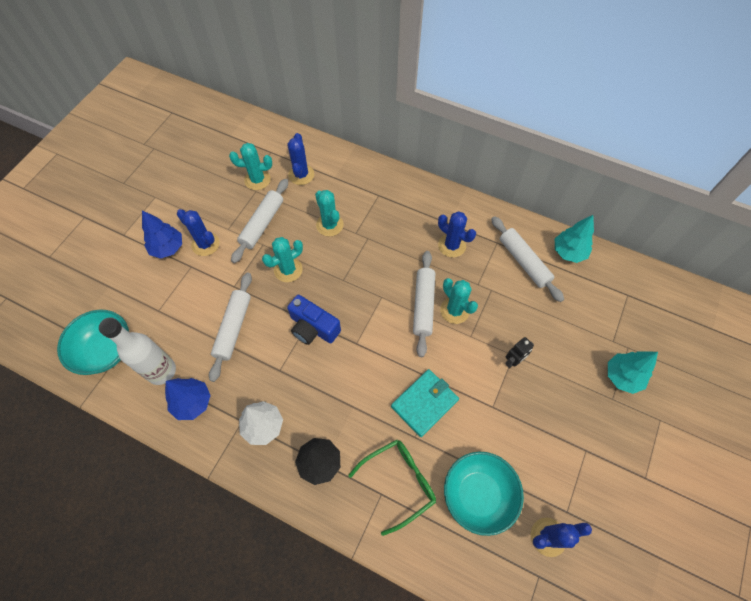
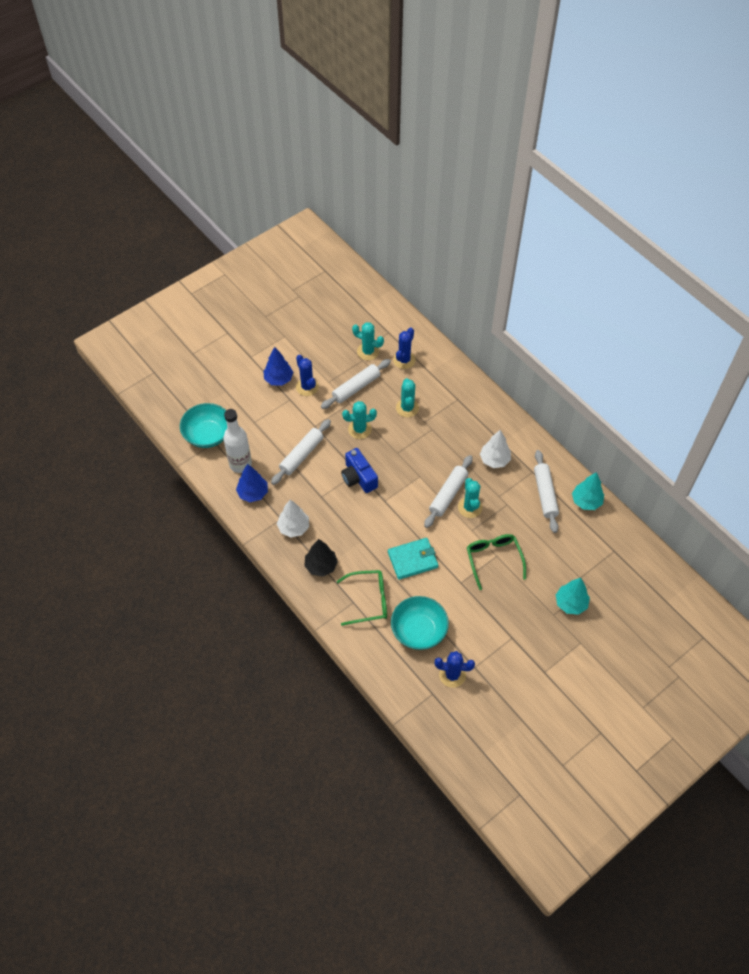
camera: 25 degrees right, 5 degrees down
blue cactus [438,211,476,258] -> white tree [480,430,511,468]
black robot [505,337,534,368] -> green glasses [467,534,526,590]

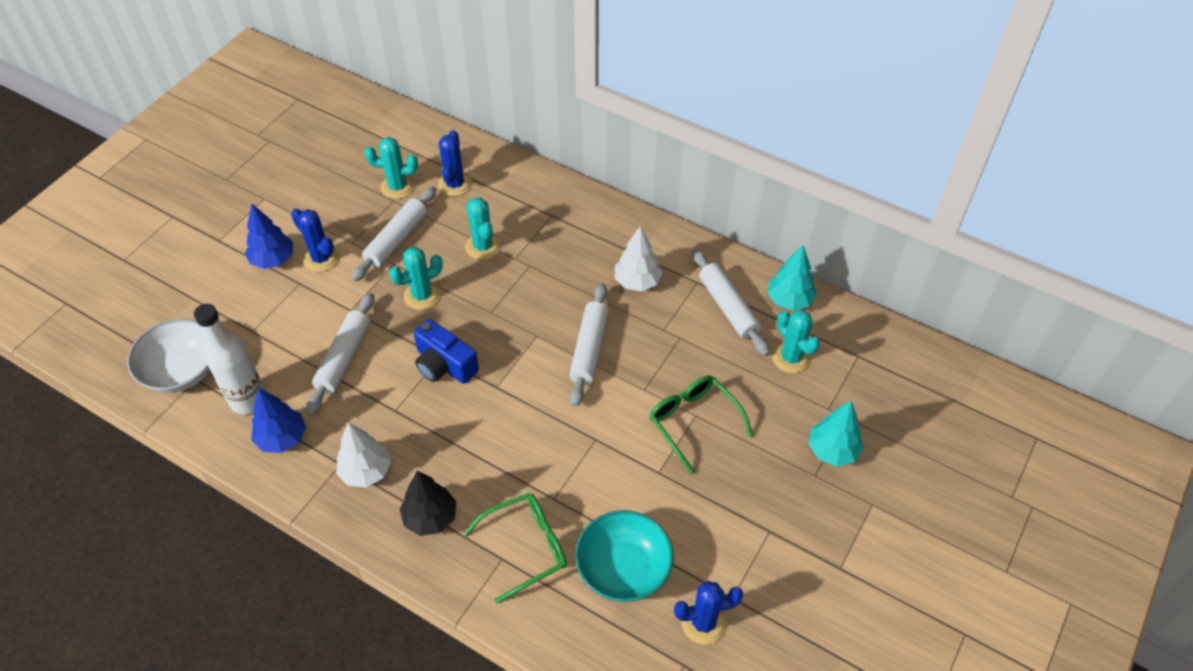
camera: 20 degrees left, 5 degrees down
turquoise bowl [180,403,227,448] -> white bowl [127,319,210,393]
turquoise wallet [388,538,438,580] -> none
turquoise cactus [458,478,482,518] -> turquoise cactus moved to [772,310,820,373]

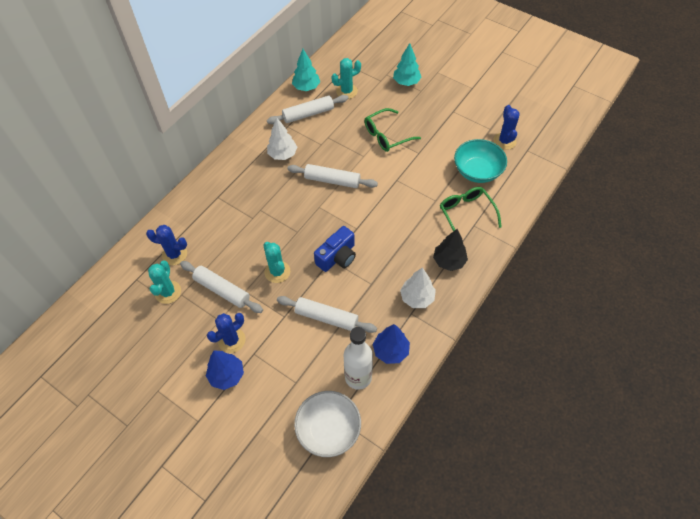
camera: 85 degrees left, 5 degrees up
turquoise cactus [465,197,501,260] -> none

